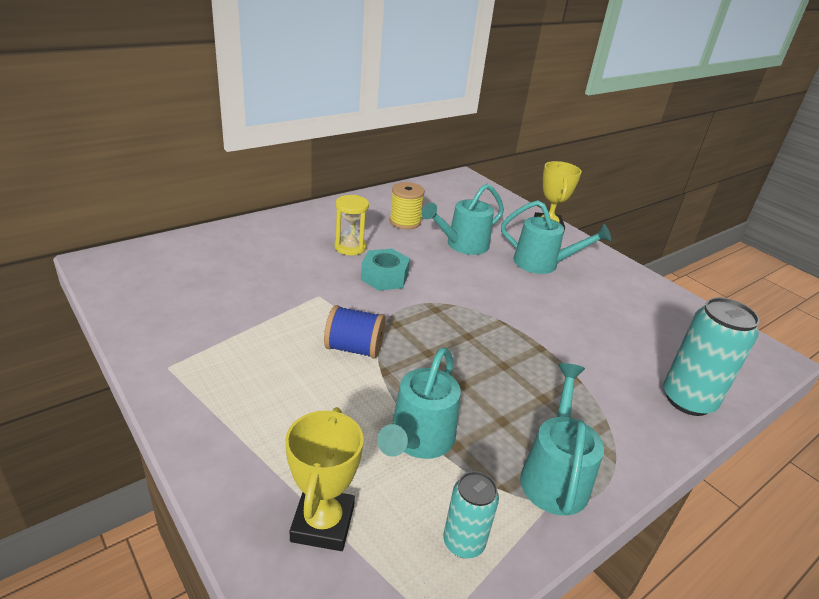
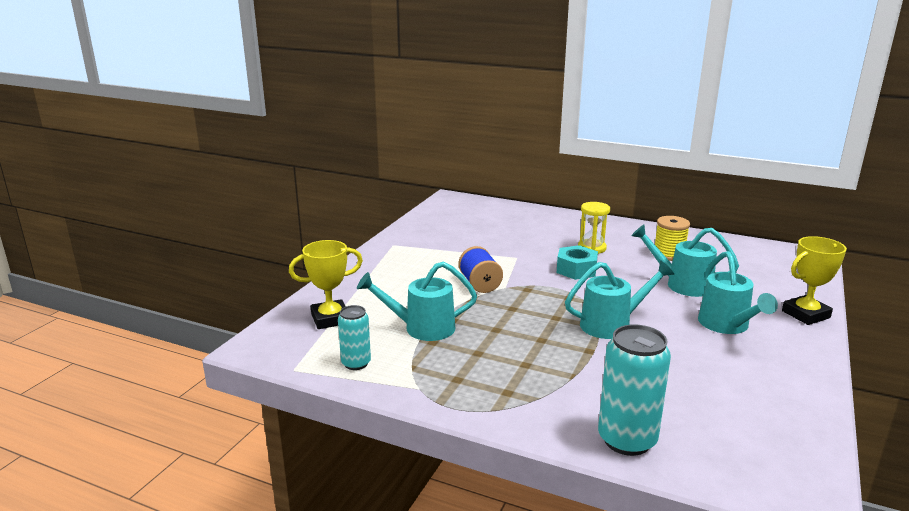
camera: 65 degrees right, 10 degrees down
turquoise watering can [520,363,604,516] -> turquoise watering can moved to [565,260,674,339]

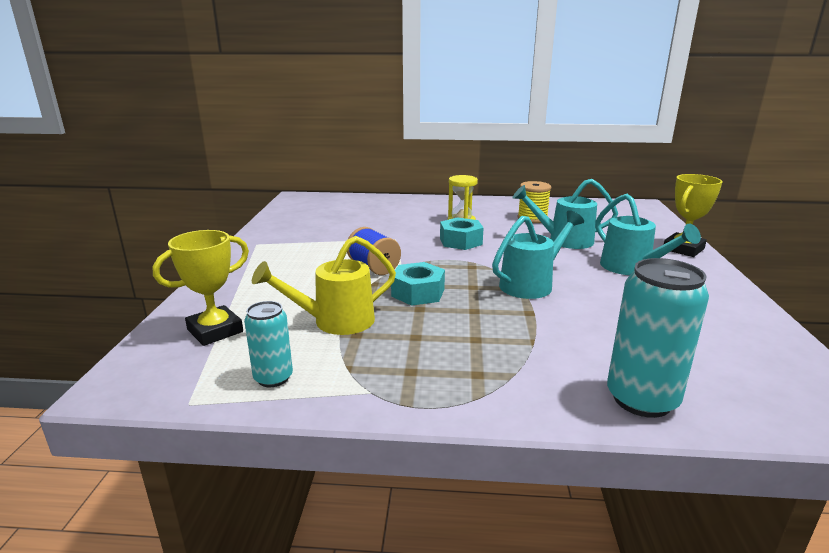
camera: 20 degrees left, 0 degrees up
turquoise watering can [357,262,477,341] -> yellow watering can [252,236,396,335]
none -> turquoise nut [391,262,445,306]

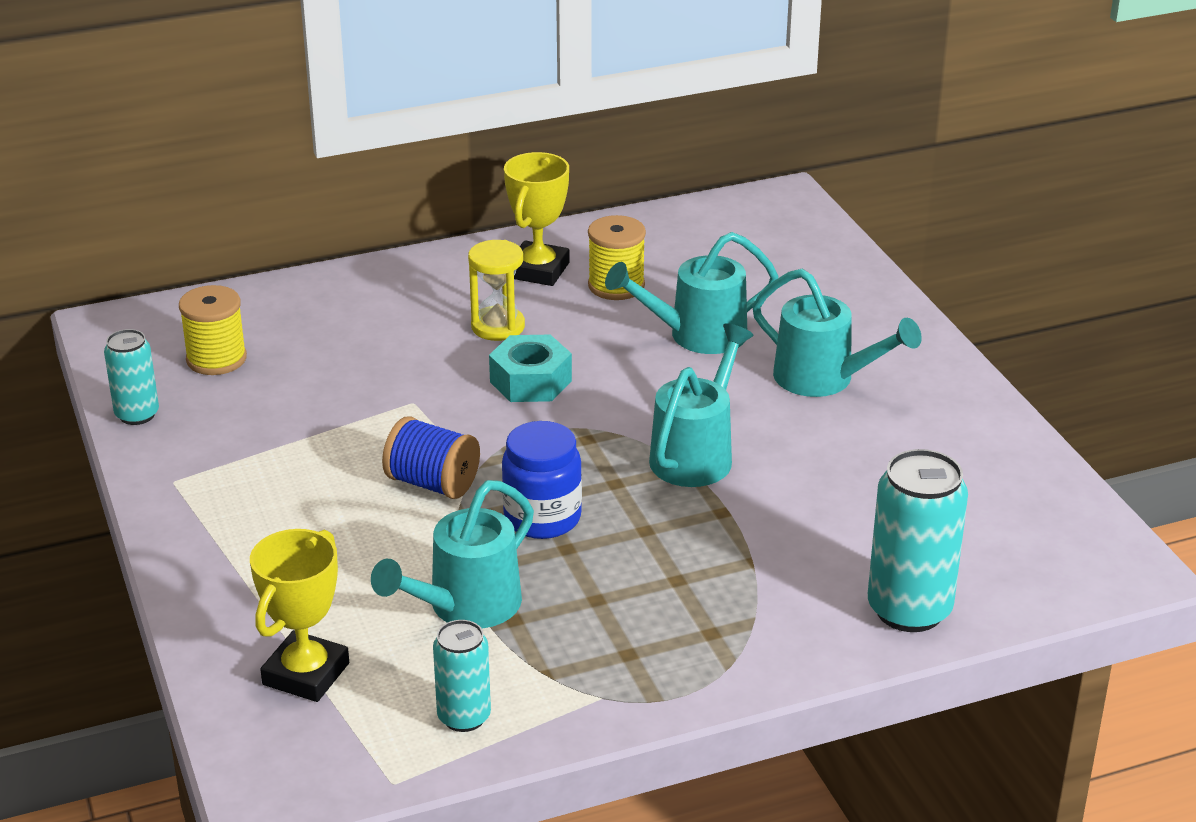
camera: 25 degrees left, 10 degrees up
yellow watering can [252,236,396,335] -> turquoise watering can [371,480,534,628]
turquoise nut [391,262,445,306] -> blue jar [502,421,582,539]
yellow trophy [664,174,722,257] -> yellow trophy moved to [504,152,570,286]
none -> turquoise can [104,329,159,425]
none -> yellow spool [179,285,247,375]

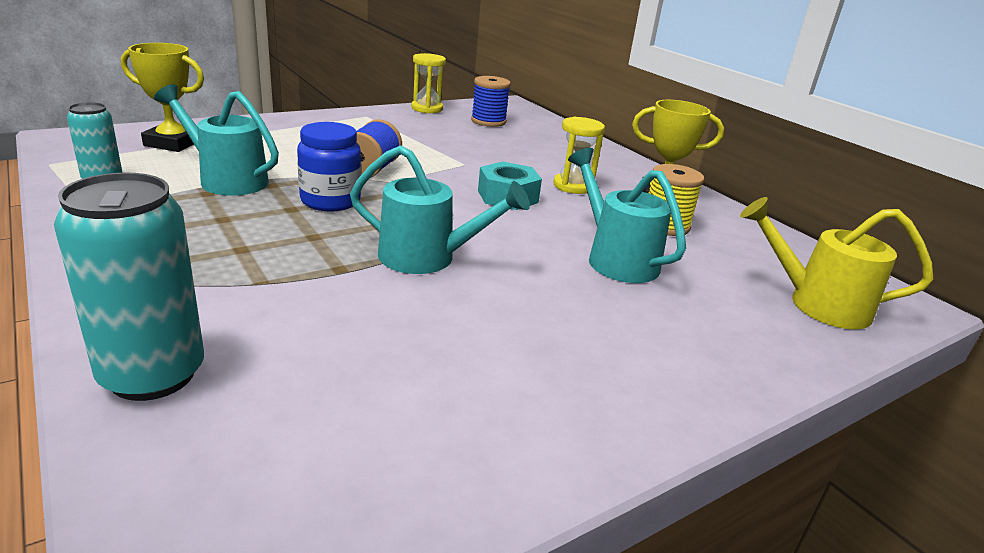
camera: 75 degrees right, 5 degrees down
turquoise can [104,329,159,425] -> yellow hourglass [411,53,446,114]
yellow spool [179,285,247,375] -> blue spool [471,76,511,127]
turquoise watering can [752,269,922,397] -> none
none -> yellow watering can [740,197,933,329]

